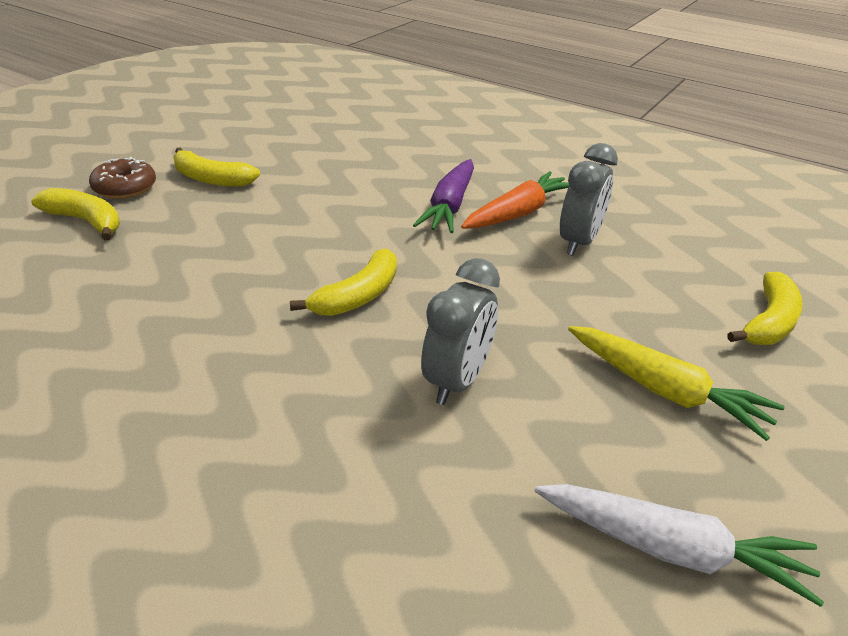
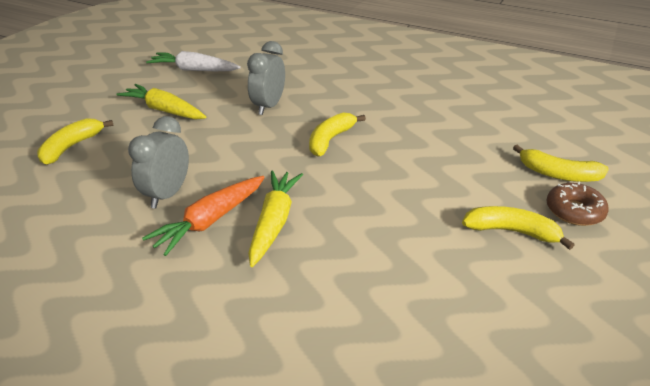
camera: 175 degrees right, 0 degrees up
purple carrot [413,159,474,233] -> yellow carrot [248,170,303,267]

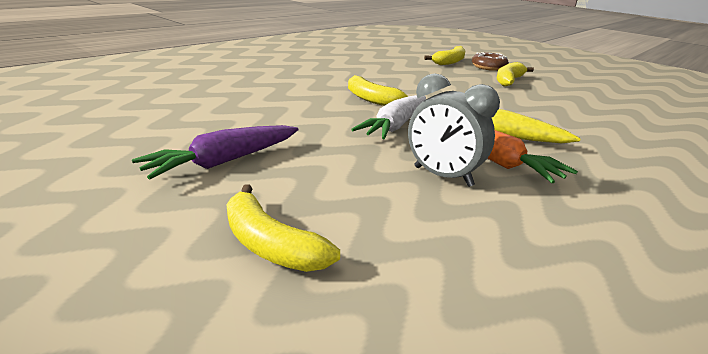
camera: 75 degrees left, 10 degrees down
yellow carrot [117,84,206,119] -> purple carrot [132,125,299,179]
white carrot [146,51,241,71] -> white carrot moved to [351,95,426,139]
grey clock [247,41,285,115] -> none

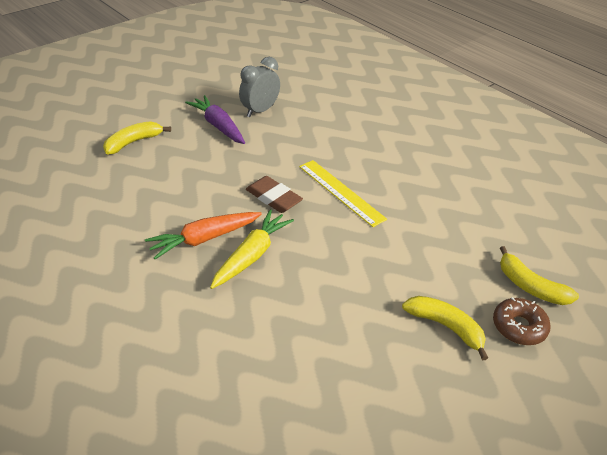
camera: 95 degrees right, 15 degrees up
yellow banana [348,75,408,106] -> yellow ruler [299,160,387,227]
white carrot [351,95,426,139] -> brown eraser [246,176,303,213]
grey clock [408,73,500,187] -> grey clock moved to [239,57,280,117]

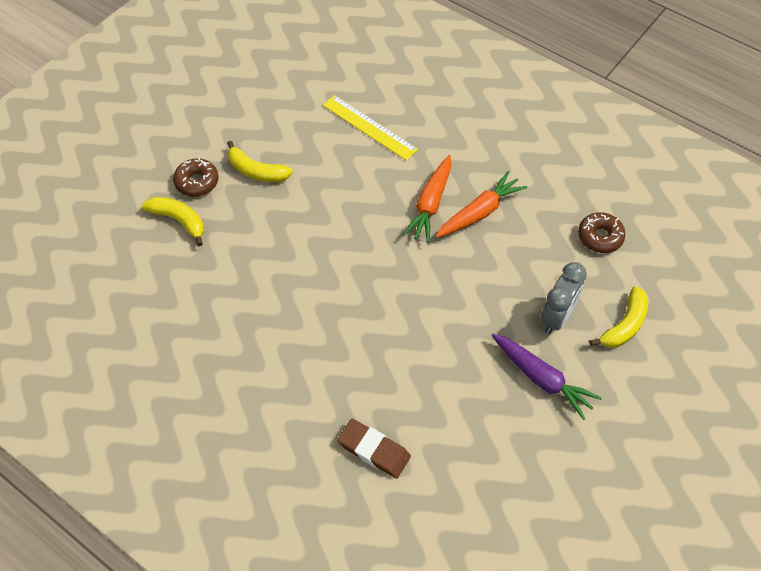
camera: 170 degrees right, 15 degrees up
yellow carrot [210,209,294,289] -> orange carrot [402,155,451,243]
grey clock [239,57,280,117] -> grey clock moved to [540,262,587,334]
brown eraser [246,176,303,213] -> brown eraser moved to [337,419,411,478]
yellow ruler [299,160,387,227] -> yellow ruler moved to [323,95,418,161]
none -> brown donut [578,212,626,253]

